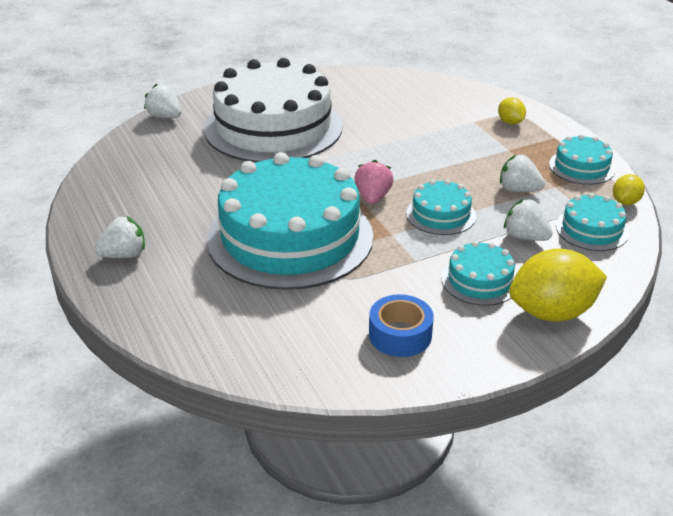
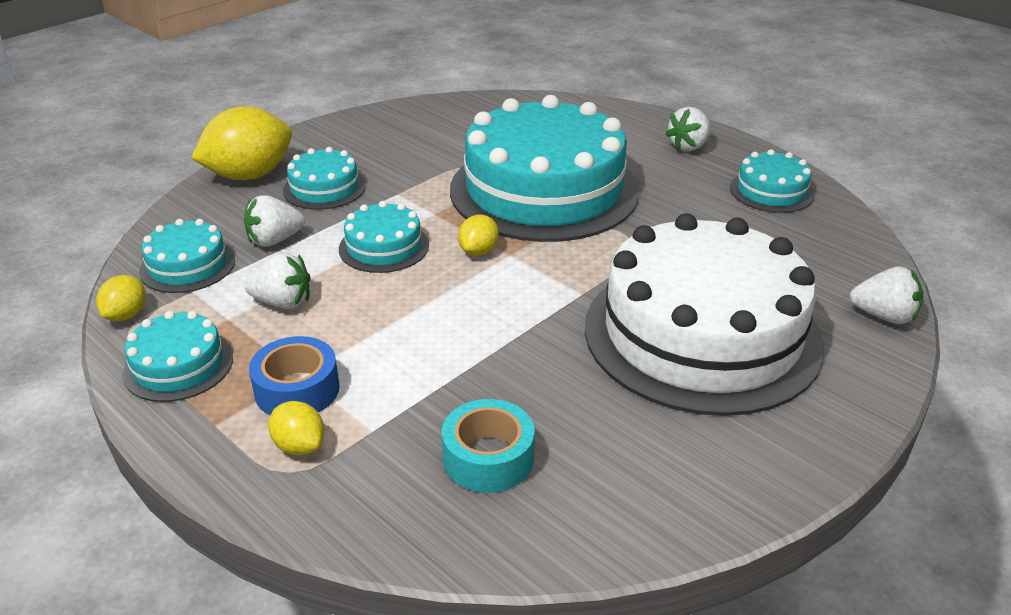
camera: 160 degrees right, 0 degrees up
pink strawberry [354,160,393,204] -> yellow lemon [458,214,499,256]
blue tape [369,294,434,357] -> blue tape moved to [249,336,340,415]
white strawberry [504,199,553,241] -> white strawberry turned 135 degrees clockwise [244,195,305,247]
none -> turquoise tape [442,399,535,493]
none -> turquoise cake [730,149,814,213]

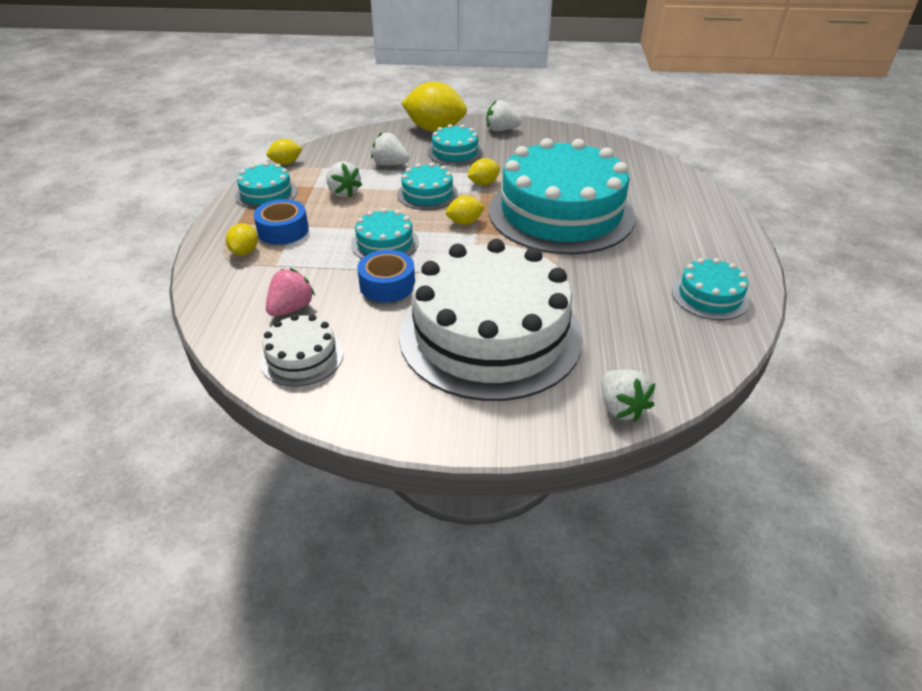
camera: 50 degrees right, 5 degrees up
turquoise cake [139,219,235,293] -> turquoise cake moved to [351,208,419,259]
turquoise tape [442,399,535,493] -> pink strawberry [266,268,315,316]
white strawberry [665,107,711,151] -> white strawberry moved to [486,100,522,131]
none -> white cake [260,314,344,386]
none -> blue tape [357,250,415,302]
none -> yellow lemon [467,158,500,185]

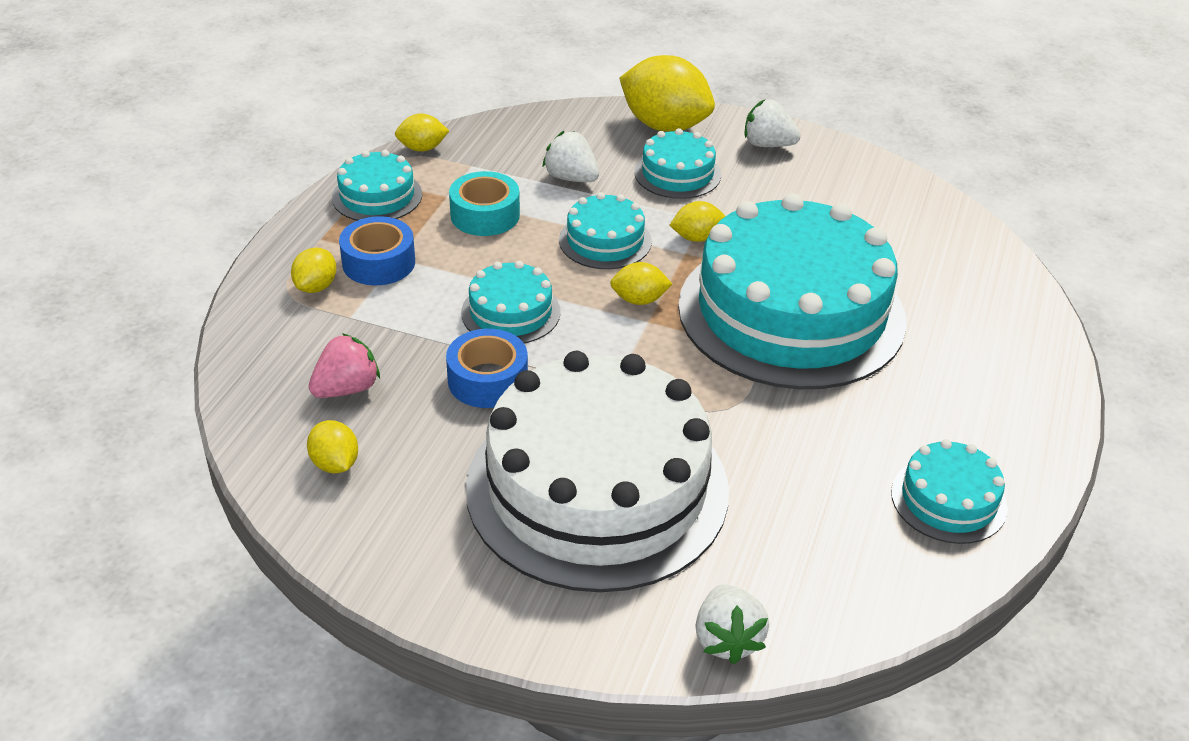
camera: 15 degrees right, 0 degrees up
white cake [260,314,344,386] -> yellow lemon [307,420,358,473]
white strawberry [326,161,362,198] -> turquoise tape [449,171,520,236]

